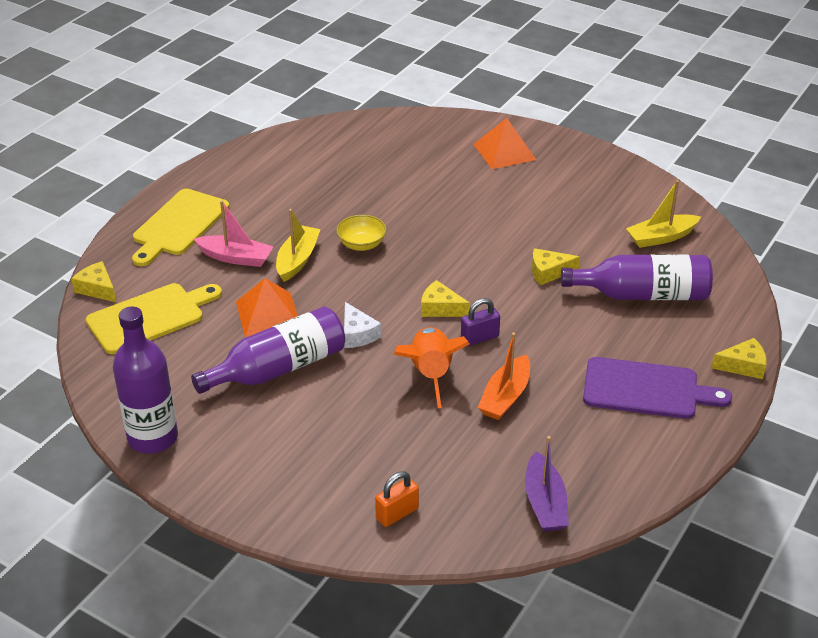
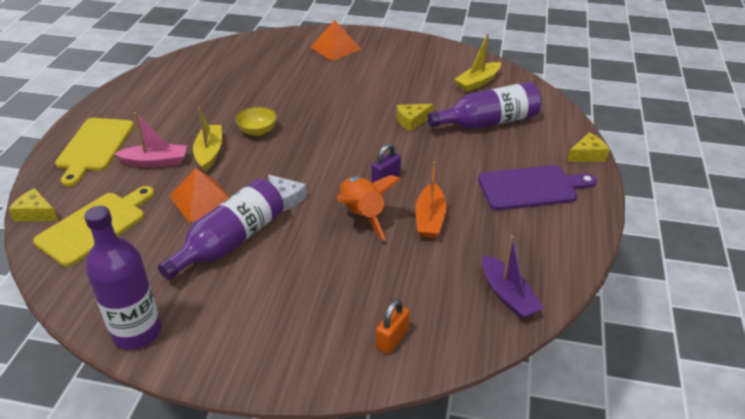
camera: 20 degrees left, 0 degrees up
yellow cheese [421,280,470,317] -> none

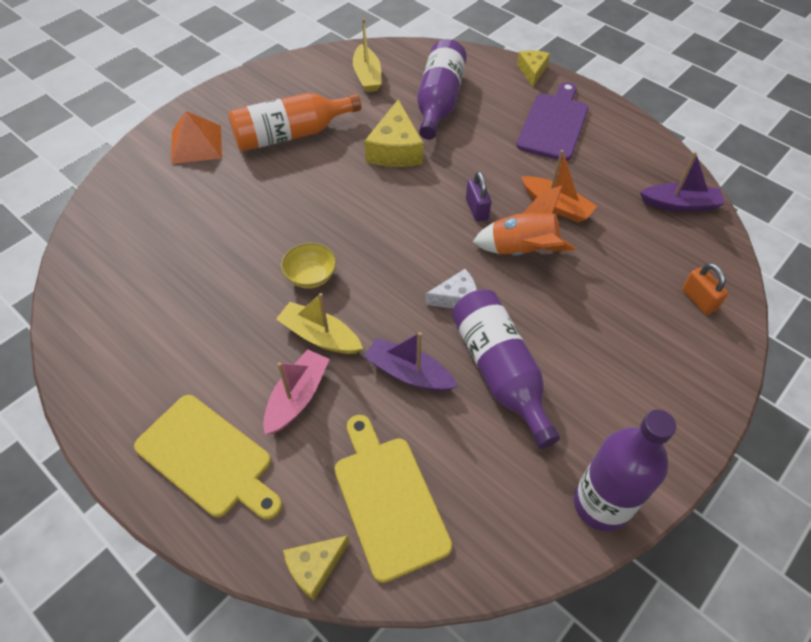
camera: 60 degrees left, 15 degrees up
orange pyramid [169,168,230,223] -> purple boat [364,332,458,391]
yellow cheese [396,104,434,131] -> yellow cheese [364,99,424,167], size x1.65
none -> orange bottle [229,93,361,151]

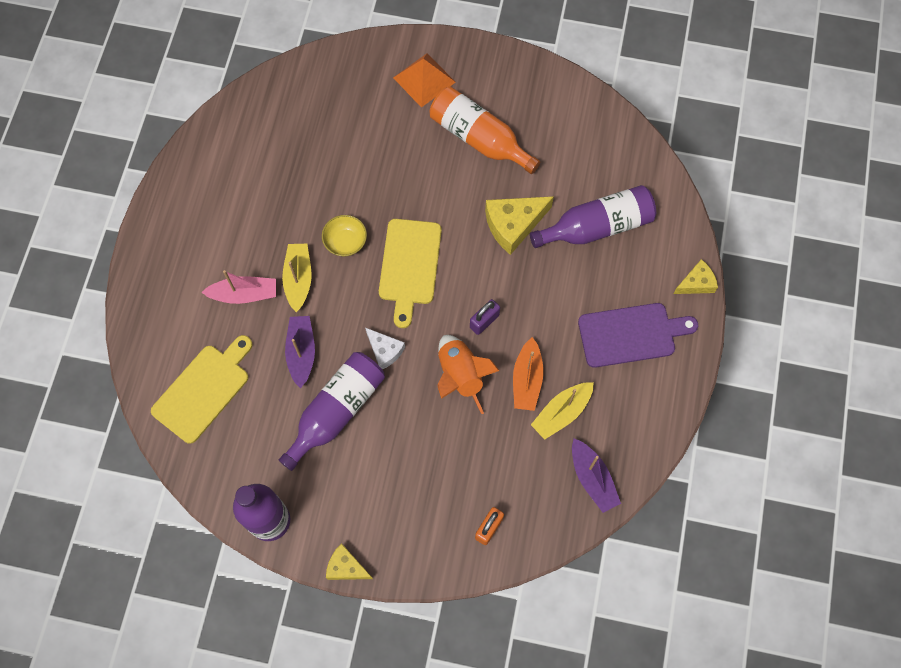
camera: 60 degrees right, 15 degrees up
yellow cutting board [134,395,282,520] -> yellow cutting board moved to [379,219,442,328]
yellow cheese [283,535,350,600] -> yellow cheese moved to [326,543,373,580]
yellow boat [353,18,382,92] -> yellow boat moved to [531,382,594,440]

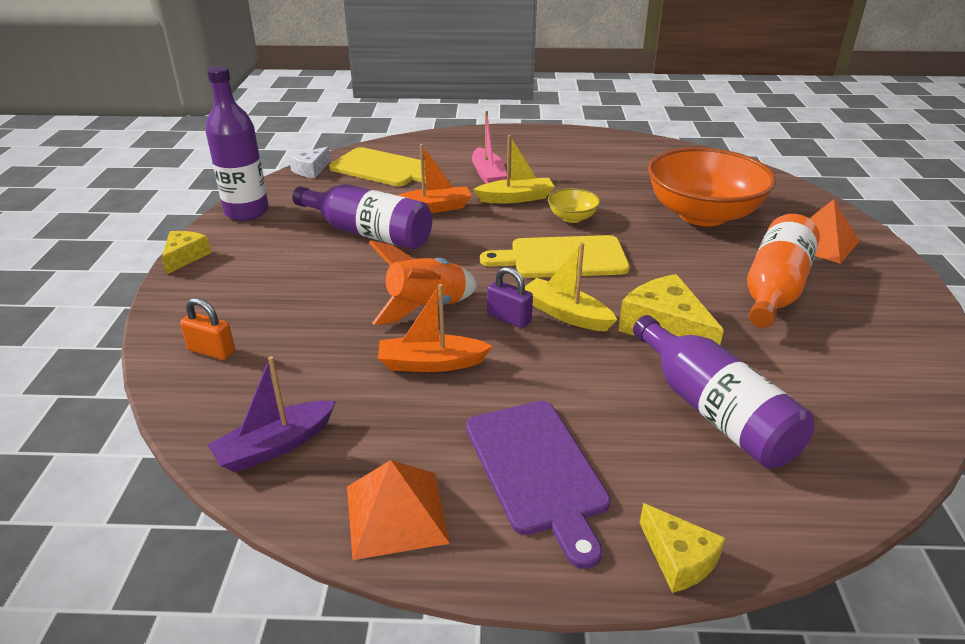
camera: 80 degrees right, 35 degrees down
purple boat [285,316,315,388] -> orange boat [398,144,472,213]
white cheese [365,328,405,369] -> white cheese moved to [289,146,331,178]
yellow boat [531,382,594,440] -> yellow boat moved to [525,242,617,331]
none -> orange pyramid [347,460,450,560]
none -> orange bowl [648,147,776,226]

